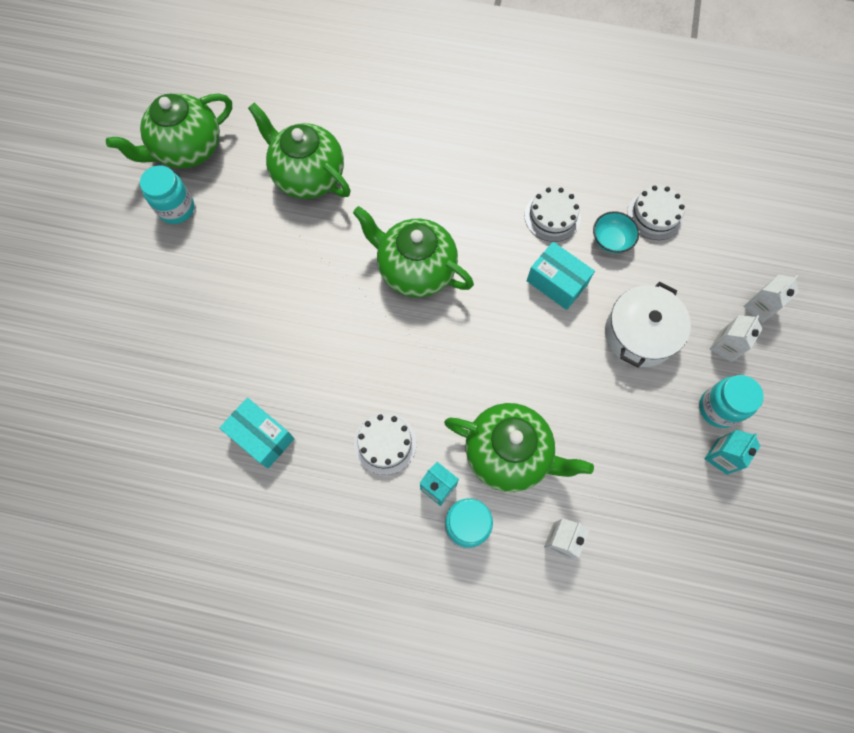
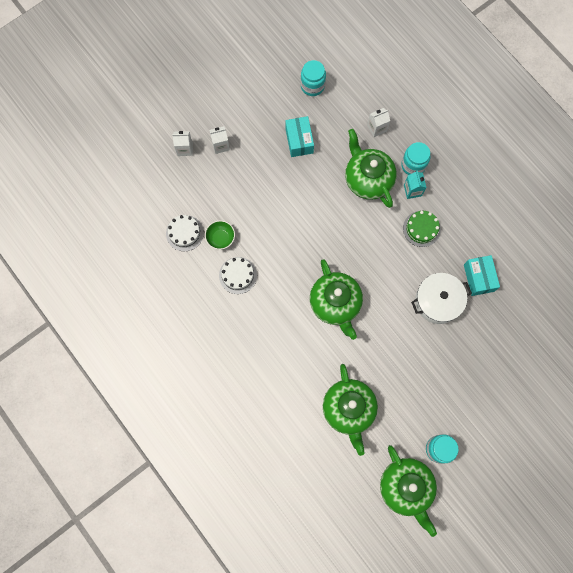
camera: 140 degrees left, 5 degrees up
green teapot [106,94,232,168] -> green teapot turned 60 degrees clockwise [380,445,437,537]
white cake [354,413,417,475] -> green cake [403,211,441,247]
turquoise box [527,242,595,310] -> turquoise box moved to [285,116,314,157]
turquoise bowl [593,211,639,254] -> green bowl [205,220,235,250]
white pot [605,282,691,368] -> white pot moved to [411,273,472,324]
turquoise jar [699,375,764,428] -> turquoise jar moved to [301,60,326,96]
turquoise carton [705,430,760,475] -> none

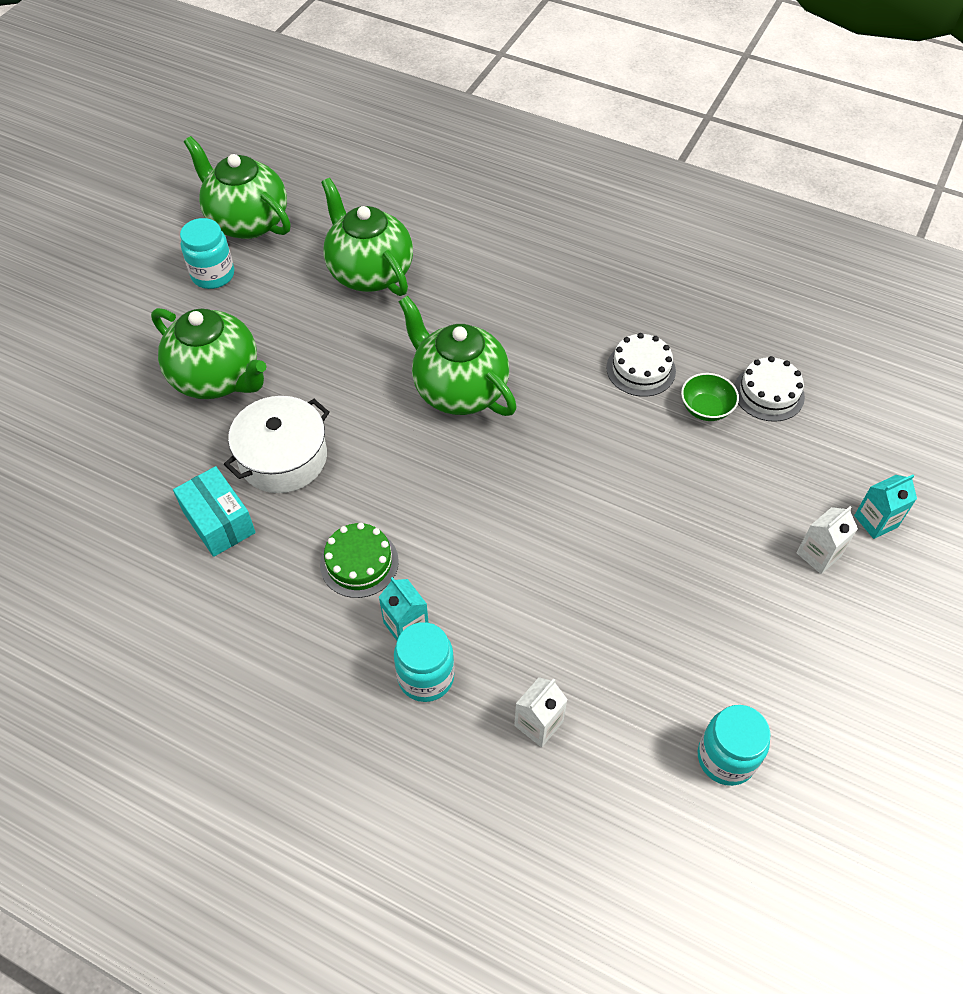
camera: 155 degrees right, 20 degrees down
white carton [172,131,192,156] -> turquoise carton [854,475,917,539]
turquoise box [285,116,314,157] -> none
green teapot [345,129,397,208] -> green teapot moved to [151,308,267,399]

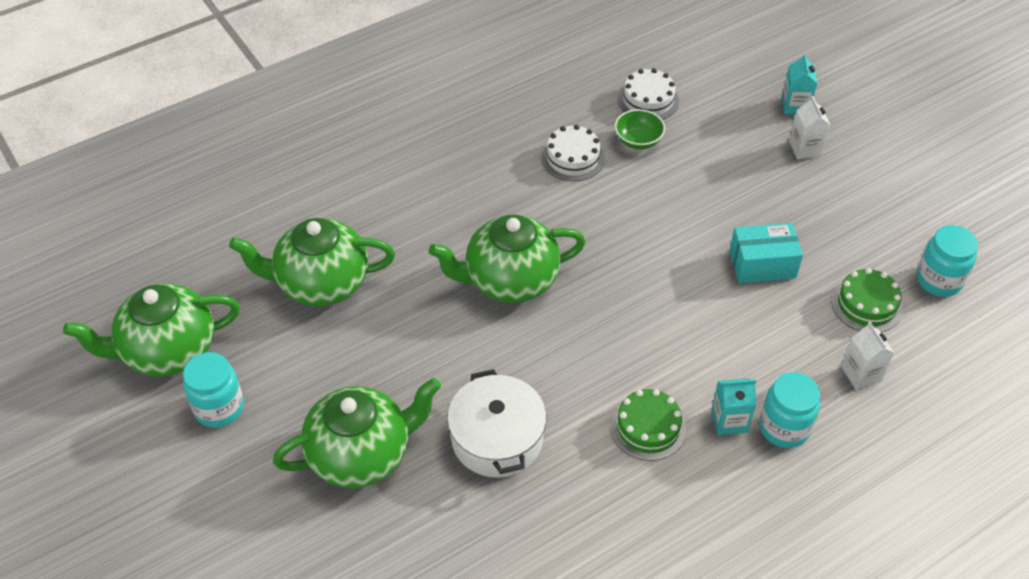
camera: 60 degrees left, 5 degrees down
turquoise box [173,466,256,557] -> turquoise box moved to [730,223,803,283]
none -> green cake [831,268,903,332]

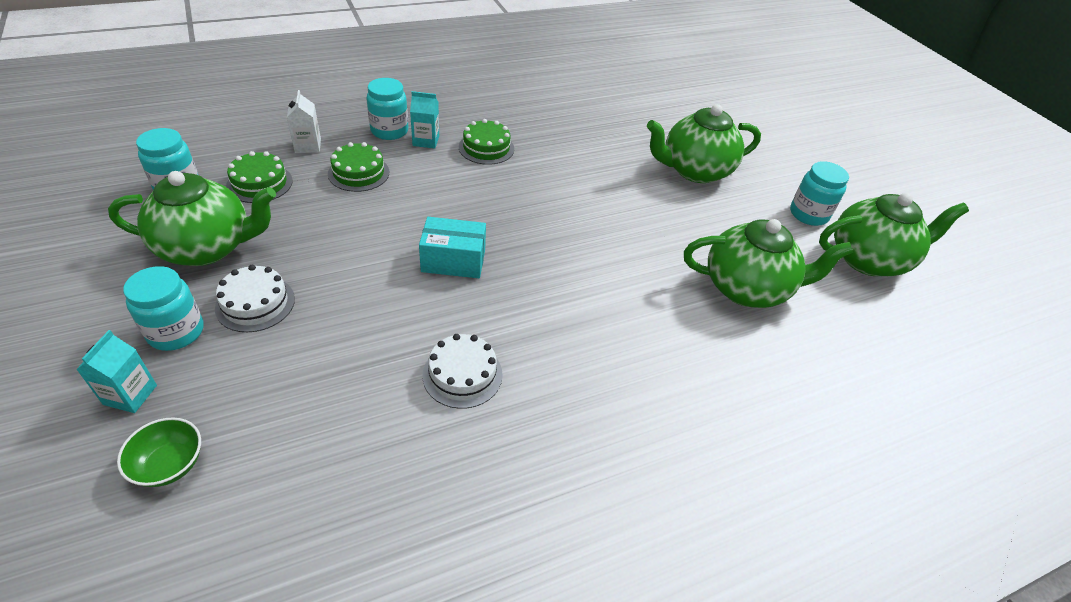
camera: 175 degrees left, 5 degrees down
green teapot [429,214,585,303] -> green teapot moved to [108,171,276,266]
white pot [447,369,546,478] -> none
green bowl [615,109,665,149] -> green bowl moved to [117,417,201,487]
white cake [618,68,679,120] -> white cake moved to [215,265,295,332]
turquoise box [730,223,803,283] -> turquoise box moved to [419,217,486,278]
white carton [789,96,830,159] -> turquoise jar [123,266,203,351]
none -> green cake [328,142,389,192]

